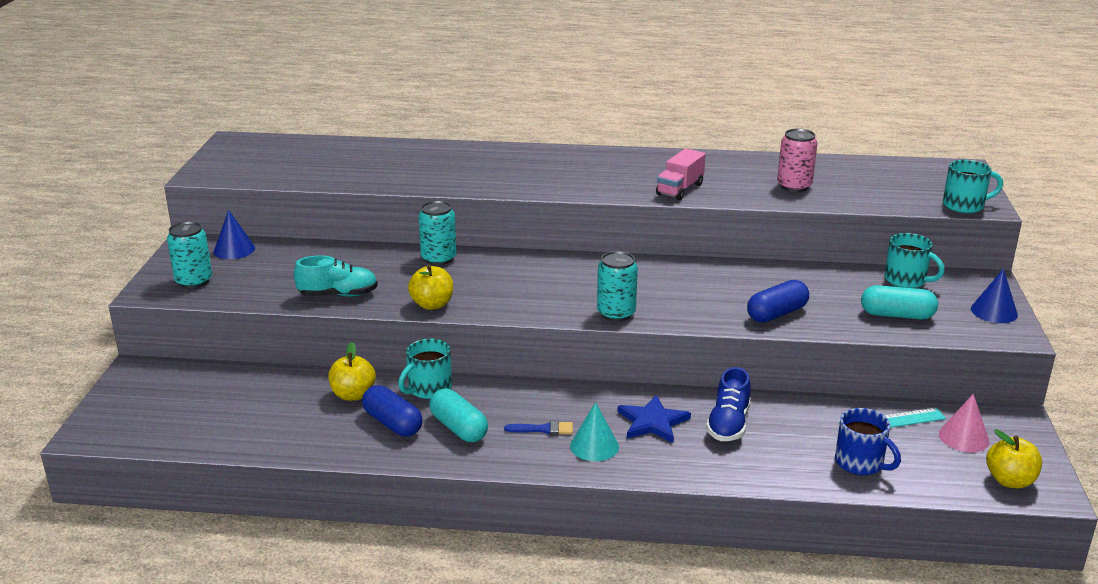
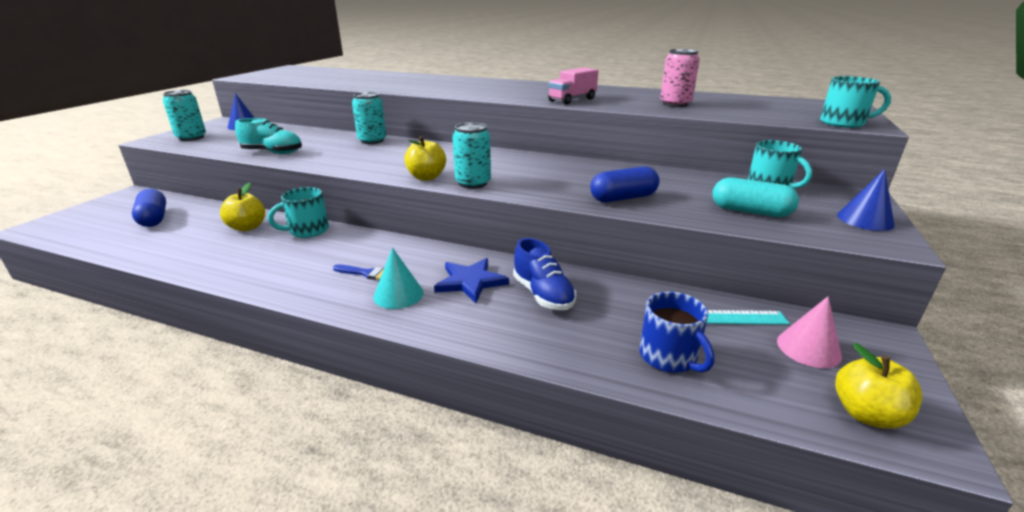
camera: 15 degrees right, 0 degrees up
blue capsule [362,385,423,437] -> blue capsule moved to [132,189,166,227]
yellow apple [408,265,453,310] -> yellow apple moved to [404,136,446,180]
turquoise capsule [429,389,488,442] -> none
blue shoe [706,367,751,441] -> blue shoe turned 60 degrees counterclockwise [513,238,576,310]

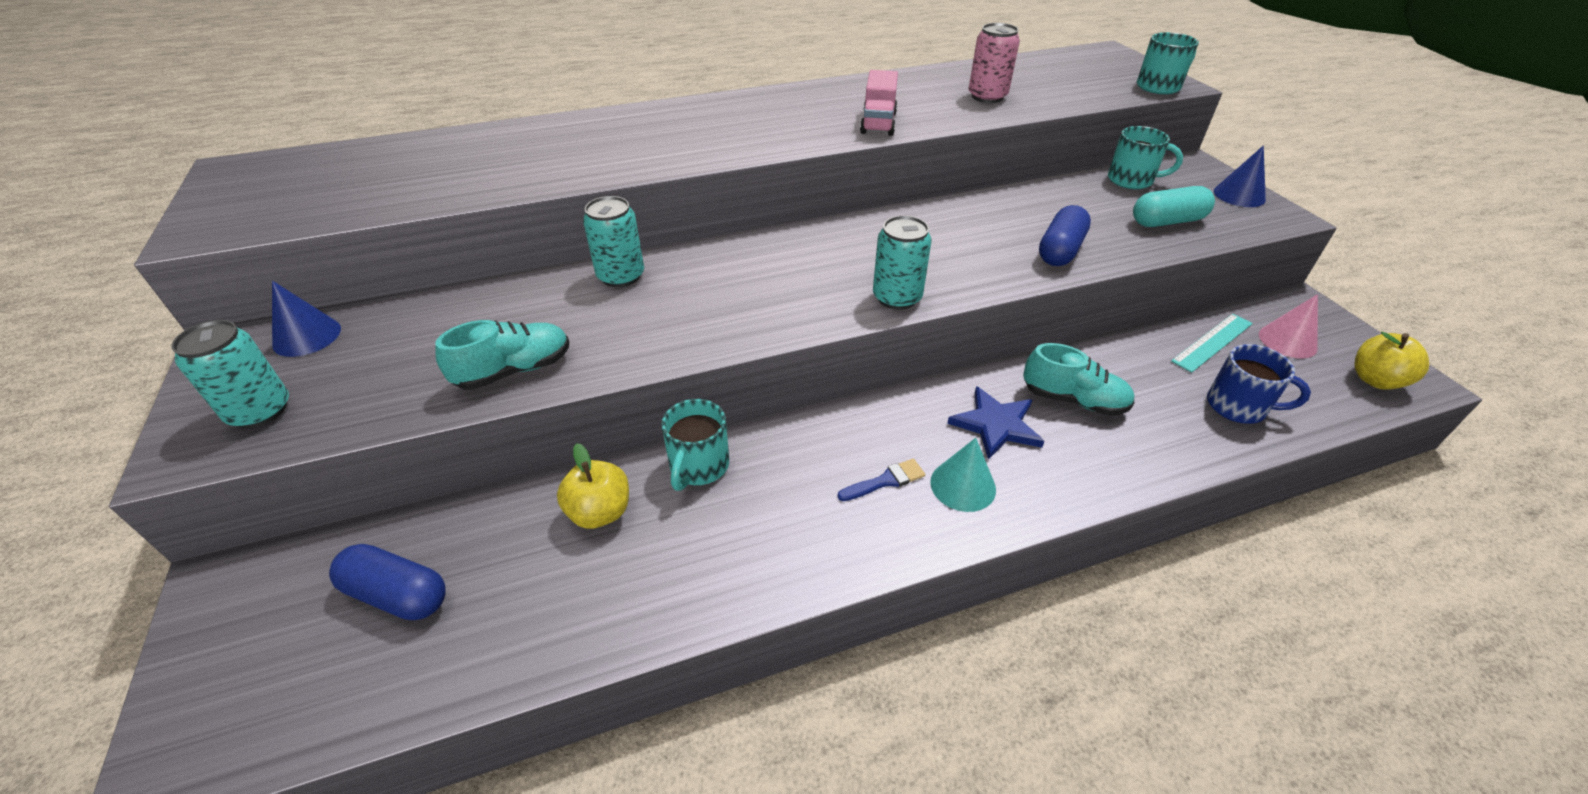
camera: 40 degrees left, 15 degrees up
yellow apple [404,136,446,180] -> none
blue shoe [513,238,576,310] -> turquoise shoe [1023,343,1135,416]

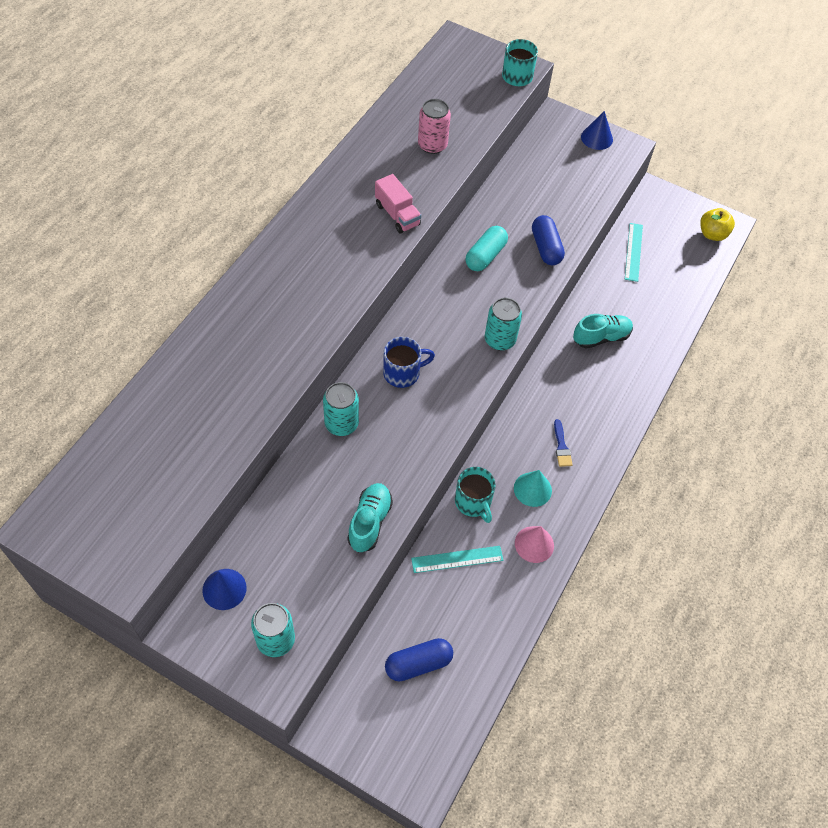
camera: 45 degrees left, 15 degrees up
yellow apple [557,443,629,529] -> turquoise ruler [411,546,503,573]
blue brush [837,459,925,501] -> blue brush turned 150 degrees clockwise [554,419,573,467]
turquoise cone [930,438,996,512] -> turquoise cone moved to [514,470,552,507]
blue star [947,386,1045,460] -> none
turquoise mug [1108,126,1183,189] -> none
turquoise capsule [1133,186,1215,227] -> turquoise capsule moved to [465,226,508,271]
blue mug [1207,344,1311,424] -> blue mug moved to [383,337,435,388]
pink cone [1259,294,1318,358] -> pink cone moved to [515,526,554,563]

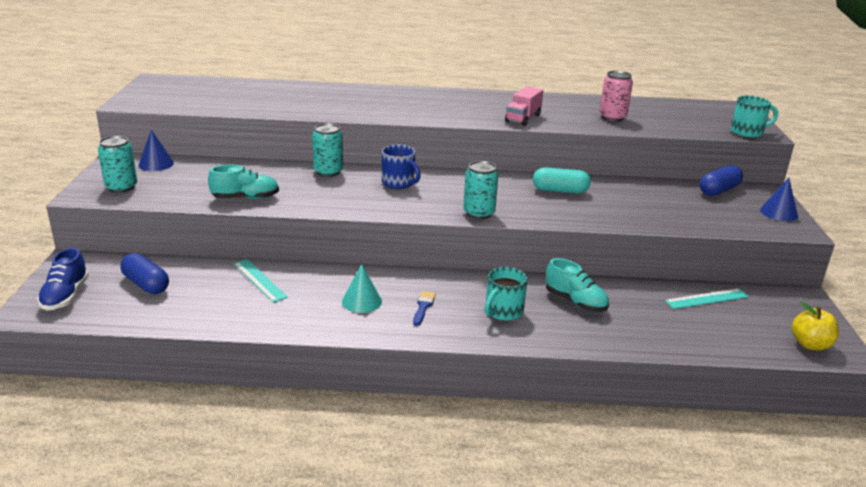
camera: 65 degrees right, 30 degrees down
turquoise mug [455,467,496,523] -> turquoise mug moved to [485,267,527,321]
pink cone [515,526,554,563] -> none
blue capsule [532,215,565,265] -> blue capsule moved to [700,165,743,196]
blue brush [554,419,573,467] -> blue brush turned 135 degrees clockwise [413,291,436,326]
none -> blue shoe [37,248,89,311]

